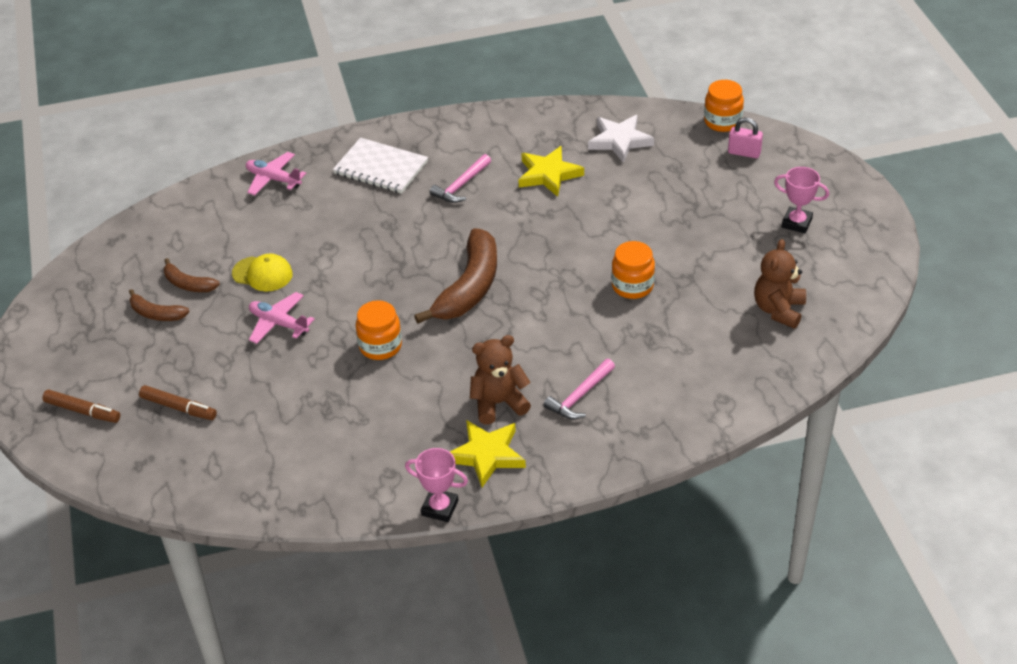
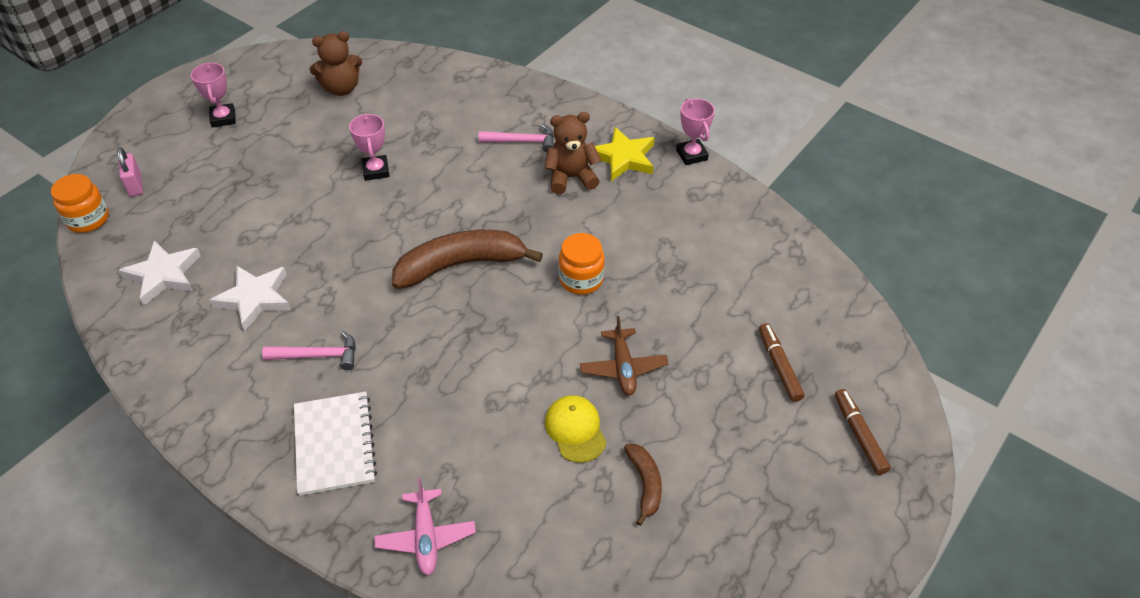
camera: 130 degrees left, 5 degrees up
brown banana [129,289,190,321] -> none
pink plane [249,292,315,344] -> brown plane [580,316,669,395]
brown teddy bear [470,335,531,425] -> brown teddy bear turned 135 degrees clockwise [544,112,601,194]
yellow star [519,146,584,197] -> white star [210,266,291,331]
orange jar [612,241,655,299] -> pink trophy [349,113,390,181]

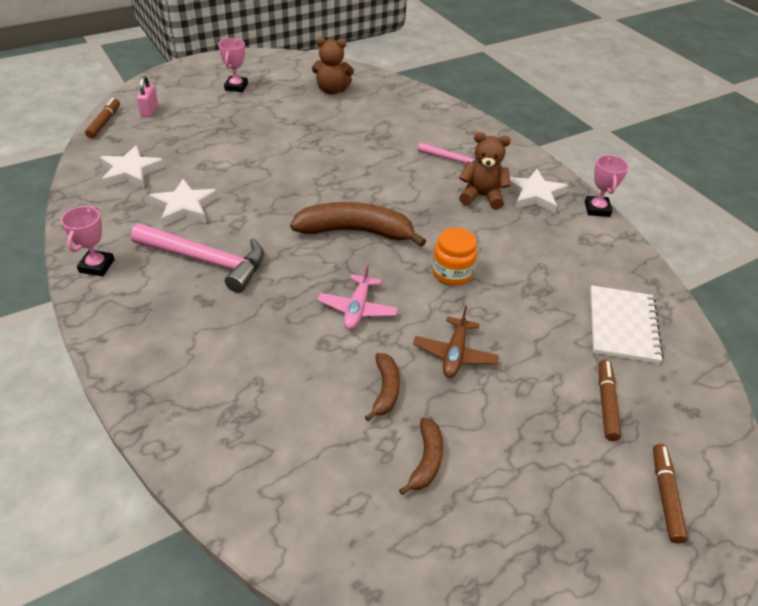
camera: 20 degrees right, 5 degrees down
orange jar [51,174,109,233] -> brown marker [85,98,120,138]
pink hammer [262,331,356,370] -> pink hammer [131,223,264,293], size x1.73
white notebook [294,392,377,496] -> white notebook moved to [590,285,663,364]
pink trophy [349,113,390,181] -> pink trophy moved to [61,206,115,276]
pink plane [374,478,476,575] -> pink plane moved to [317,263,398,330]
yellow cap [545,395,606,463] -> brown banana [365,353,400,421]
yellow star [595,127,655,181] -> white star [507,169,568,214]

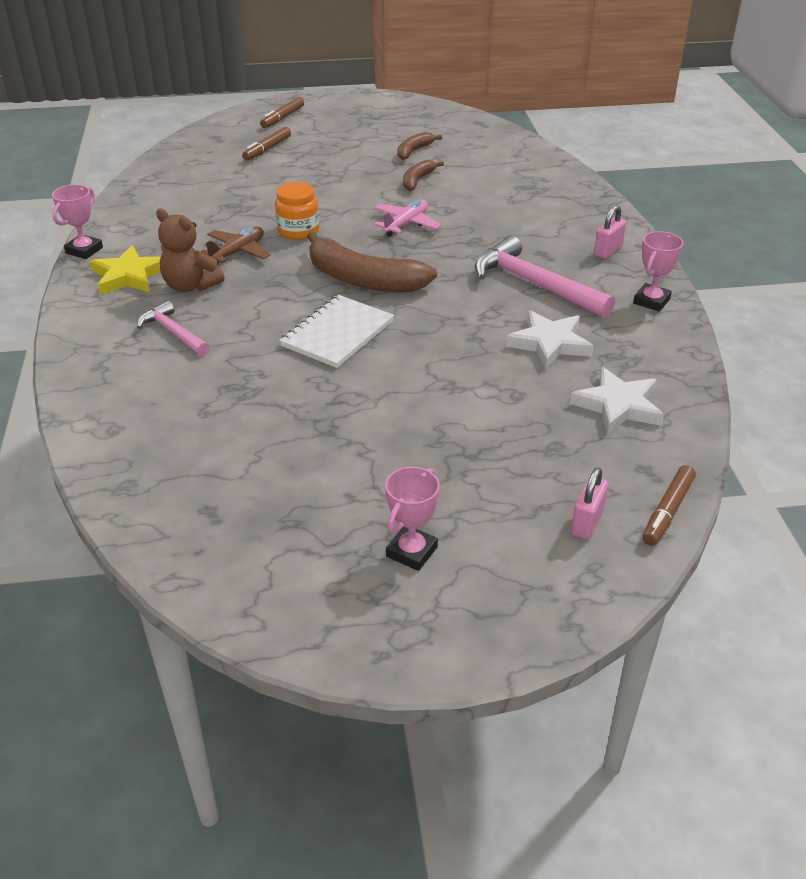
camera: 155 degrees left, 5 degrees down
brown teddy bear [312,37,354,95] -> none
brown plane [413,306,499,378] -> brown plane moved to [200,227,270,265]
white star [507,169,568,214] -> yellow star [90,245,161,295]
white notebook [590,285,663,364] -> white notebook moved to [279,295,394,368]
none -> pink padlock [594,205,626,259]

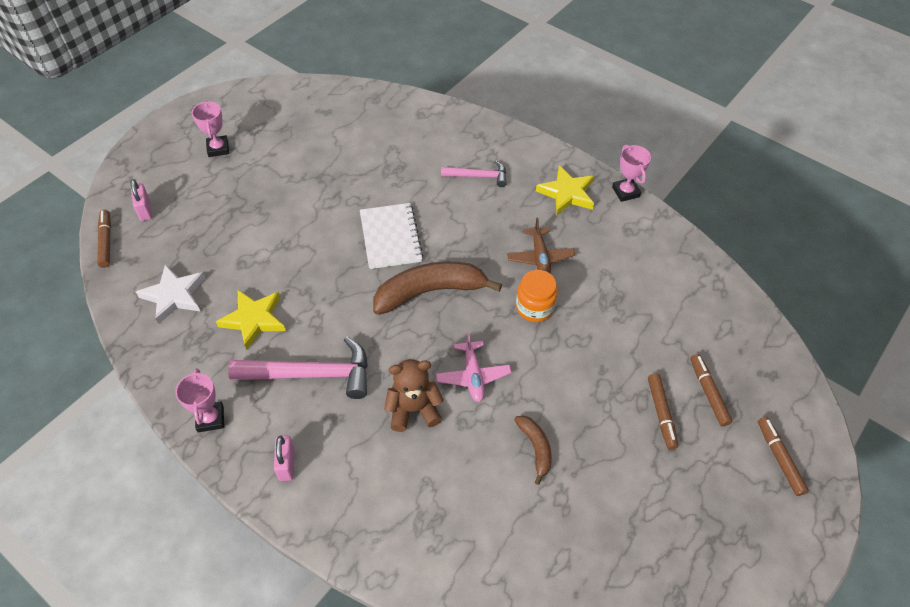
camera: 135 degrees right, 15 degrees up
brown teddy bear [156,209,224,292] -> brown teddy bear moved to [384,359,444,432]
brown banana [398,132,442,160] -> none
white star [506,310,593,370] -> yellow star [216,290,286,350]
none -> brown marker [648,374,678,450]

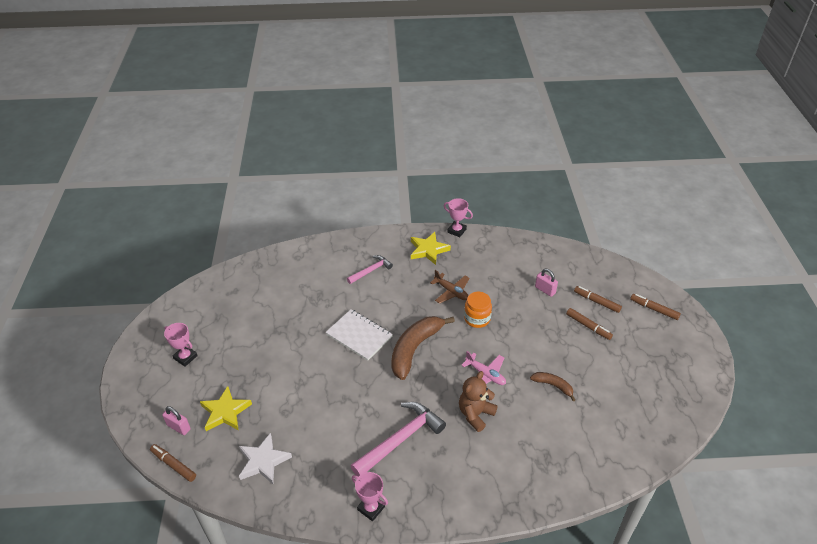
camera: 40 degrees left, 10 degrees down
yellow star [216,290,286,350] -> yellow star moved to [200,386,252,431]
pink padlock [274,435,295,481] -> pink padlock moved to [535,269,558,297]

